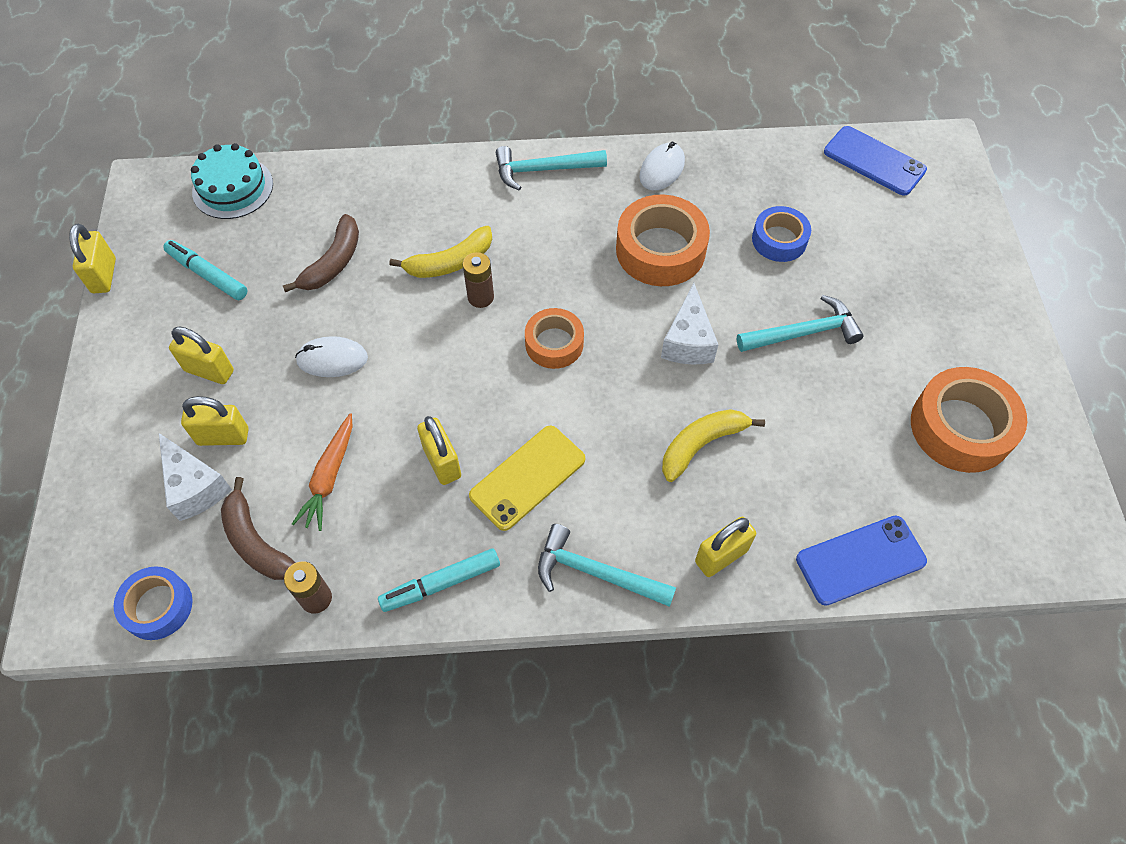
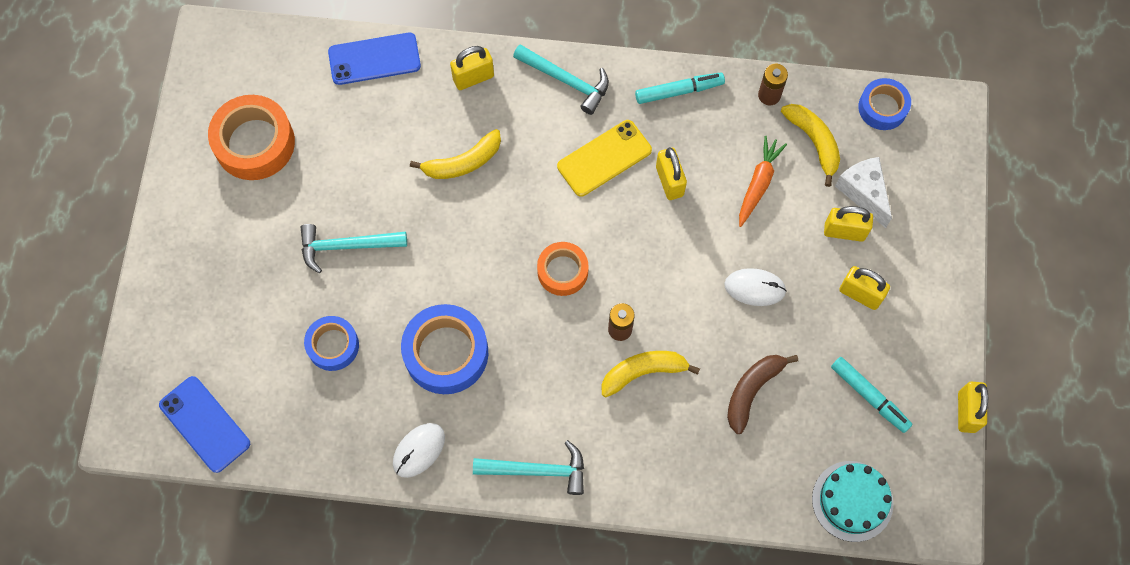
camera: 170 degrees left, 10 degrees up
brown banana [221,477,295,580] -> yellow banana [781,104,840,187]
orange tape [616,195,710,286] -> blue tape [401,304,488,394]
white cheese [661,283,718,365] -> none

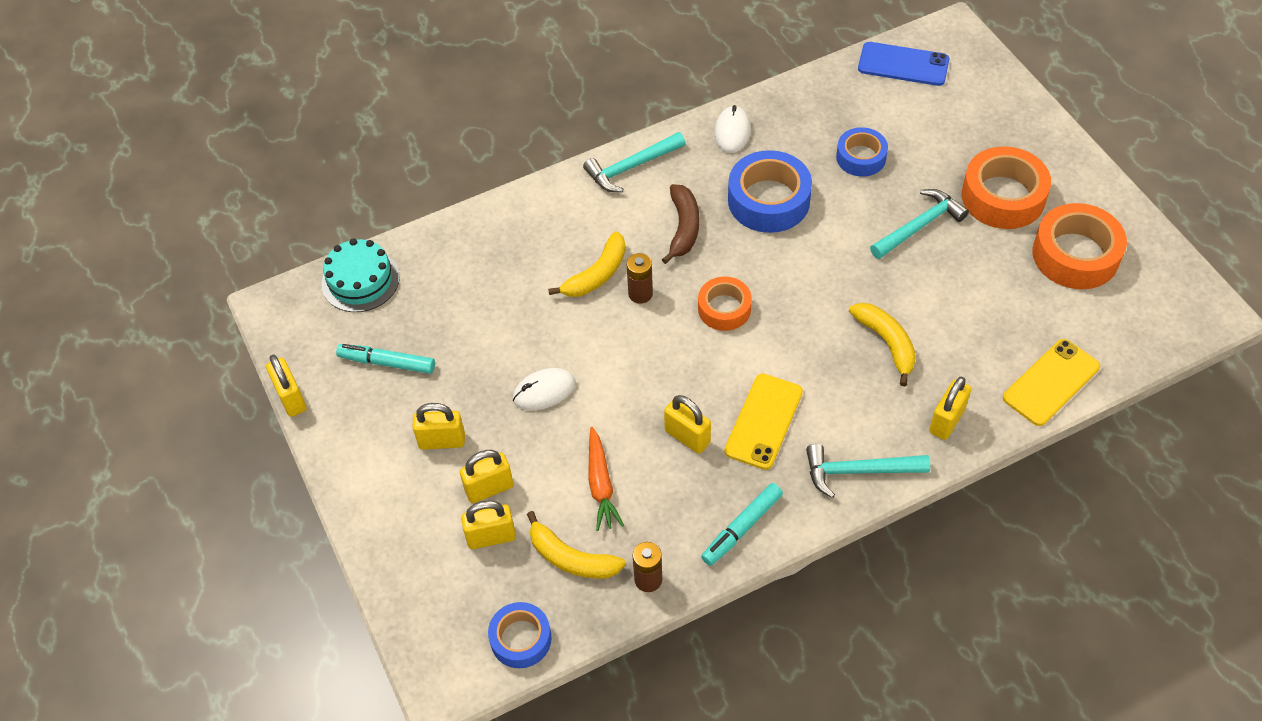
camera: 150 degrees right, 15 degrees down
blue phone [328,33,421,85] -> yellow phone [1003,339,1100,426]
yellow banana [410,129,501,179] -> yellow banana turned 120 degrees clockwise [849,303,916,386]
brown banana [727,355,798,434] -> brown banana moved to [662,184,699,264]
white cheese [835,157,892,228] -> yellow padlock [461,501,516,549]
none -> orange tape [962,146,1051,229]

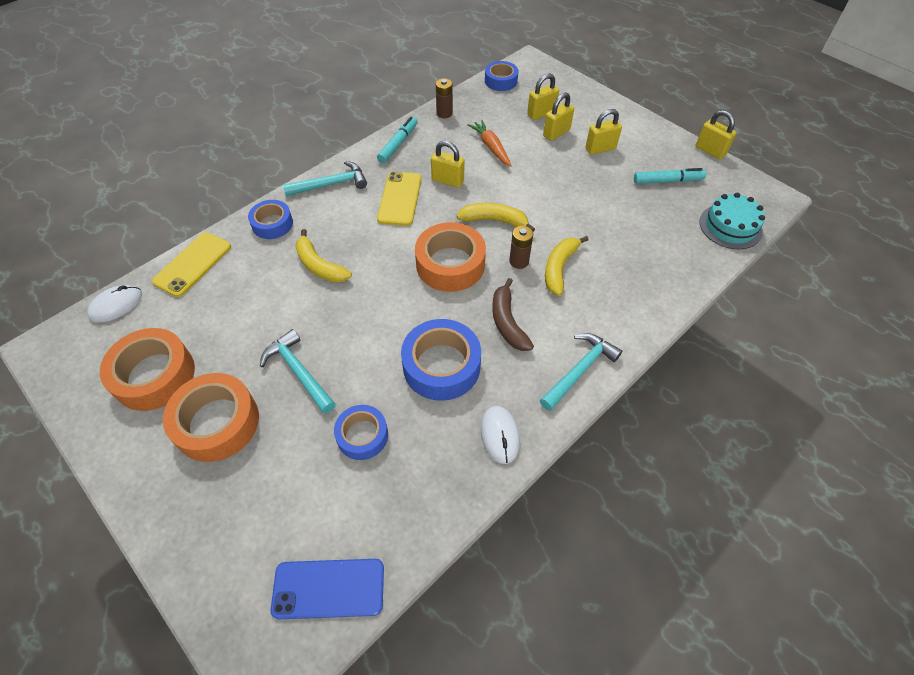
camera: 160 degrees right, 0 degrees up
white mouse [513,368,576,410] -> white mouse moved to [87,285,142,323]
yellow banana [527,511,626,579] -> yellow banana moved to [457,203,535,232]
orange tape [698,277,752,331] -> orange tape [415,222,486,292], size x1.63
turquoise hammer [870,189,969,259] -> turquoise hammer turned 105 degrees clockwise [260,329,336,414]
yellow padlock [929,377,971,440] -> blue tape [248,200,293,239]

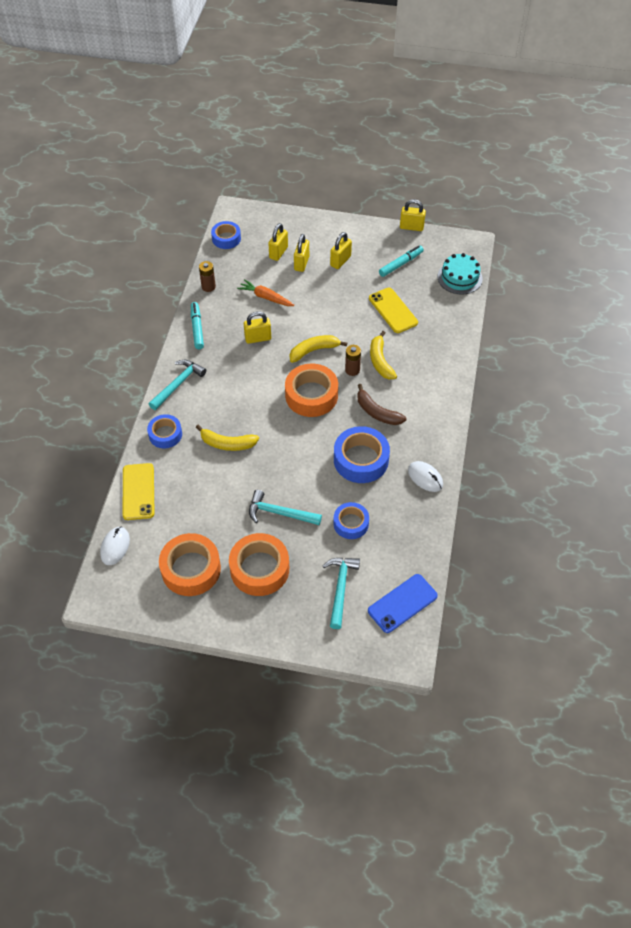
camera: 35 degrees left, 0 degrees up
yellow phone [377,172,421,226] -> yellow phone moved to [369,288,418,333]
turquoise hammer [540,333,622,411] -> turquoise hammer moved to [323,558,360,629]

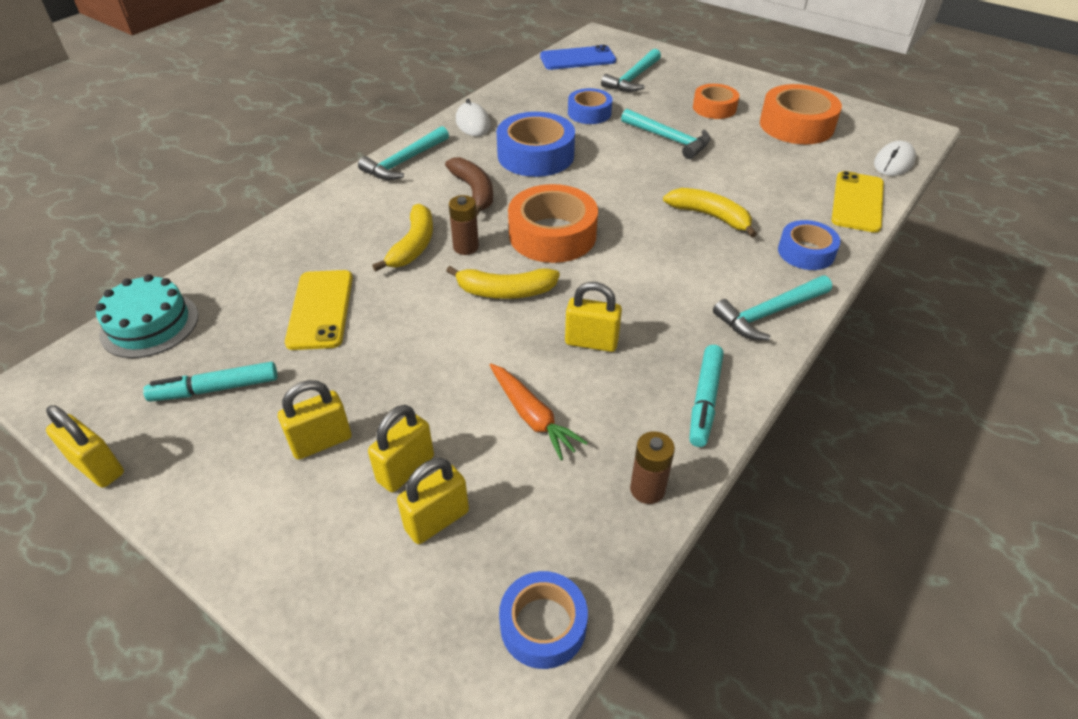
camera: 155 degrees left, 10 degrees down
orange tape [229,533,289,596] -> orange tape [693,84,739,119], size x0.62
none -> turquoise hammer [358,126,449,180]

